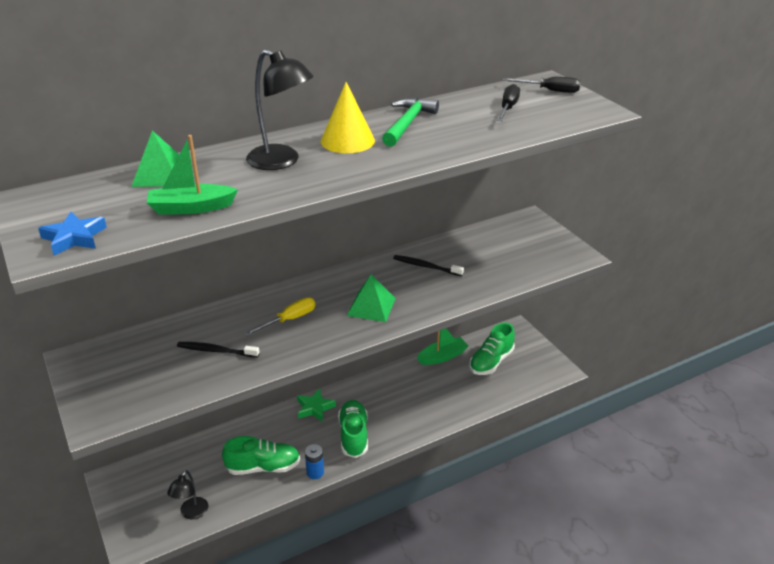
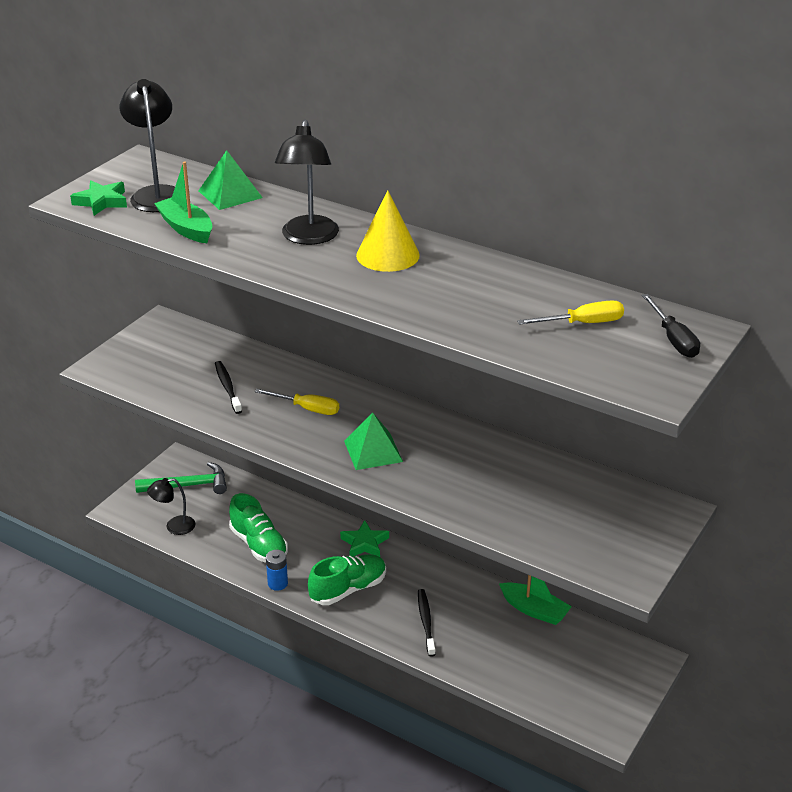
camera: 60 degrees right, 0 degrees up
blue star [38,212,107,256] -> green star [70,181,127,216]
green hammer [382,98,439,147] -> green hammer moved to [135,462,227,494]
black toothbrush [393,255,464,276] -> black toothbrush moved to [418,589,436,657]
green shoe [469,323,515,375] -> none
black screwdriver [497,84,520,121] -> yellow screwdriver [517,300,624,325]
none -> black lamp [120,79,175,212]

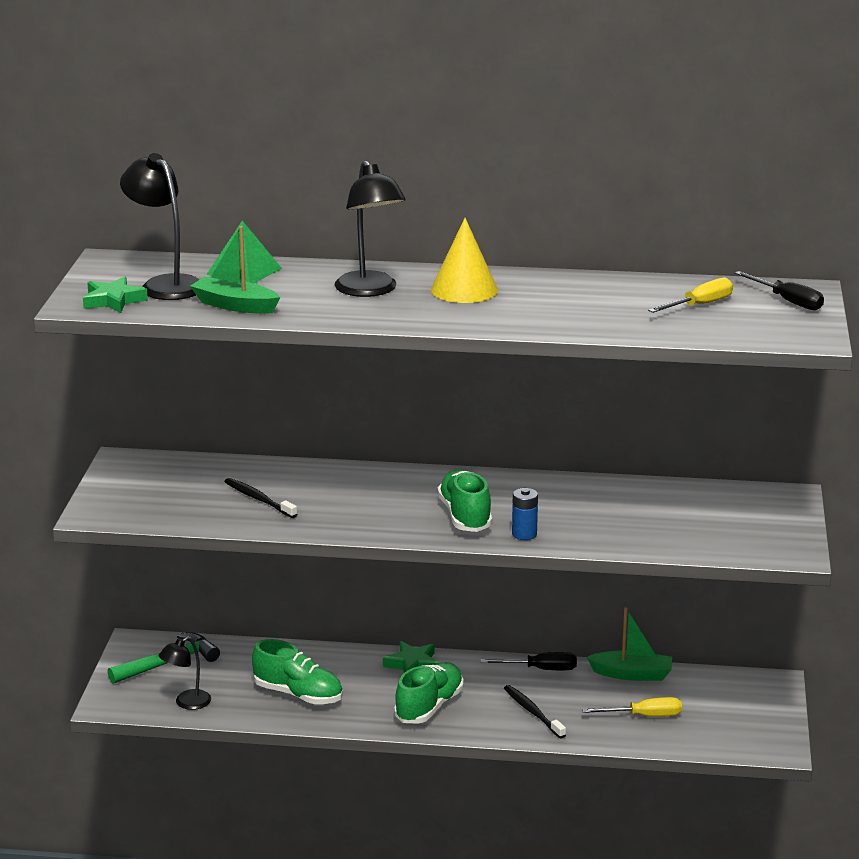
camera: 25 degrees left, 10 degrees down
yellow screwdriver [254,389,339,415] -> yellow screwdriver moved to [582,697,682,717]
blue battery [266,550,288,591] -> blue battery moved to [512,488,538,540]
green pyramid [344,413,403,470] -> green shoe [437,469,492,532]
none -> black screwdriver [480,652,577,670]

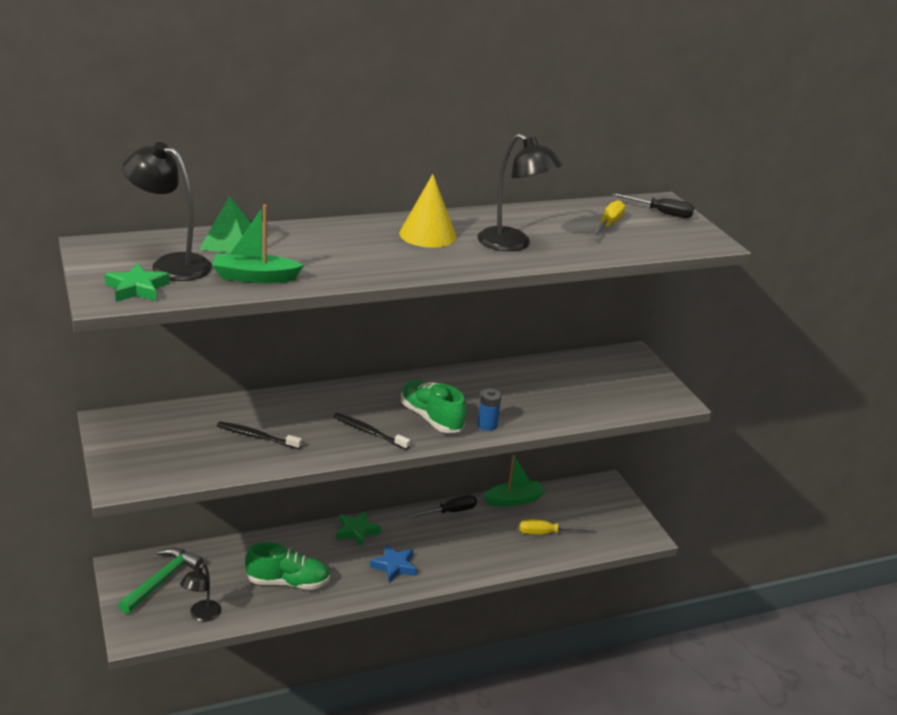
camera: 30 degrees left, 5 degrees up
black lamp [335,160,406,297] -> black lamp moved to [477,134,562,251]
green shoe [394,662,463,724] -> blue star [370,544,417,583]
black toothbrush [504,685,566,739] -> black toothbrush moved to [334,413,410,450]
yellow screwdriver [582,697,682,717] -> yellow screwdriver turned 150 degrees counterclockwise [519,519,594,534]

